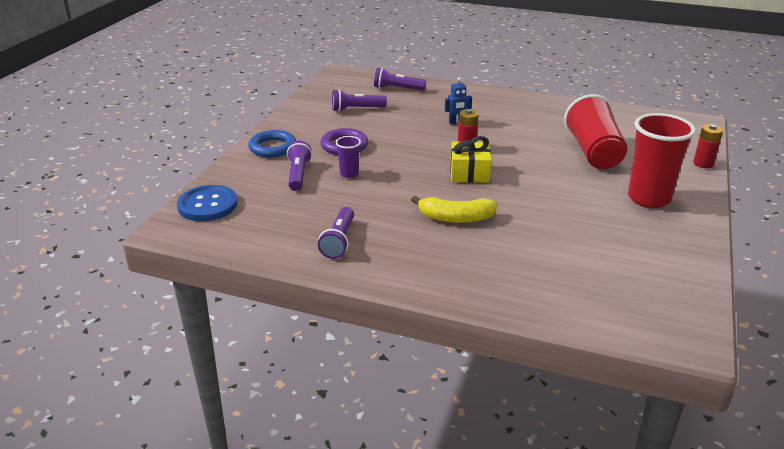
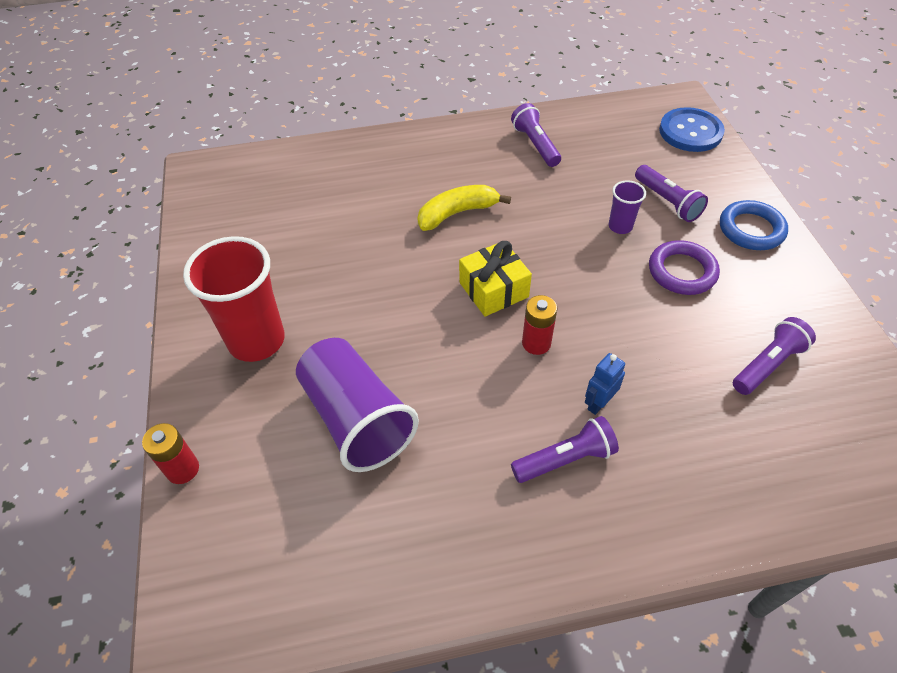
camera: 150 degrees right, 20 degrees up
purple flashlight [374,68,426,90] -> purple flashlight moved to [511,416,619,483]
red cup [564,94,627,169] -> purple cup [296,338,419,472]

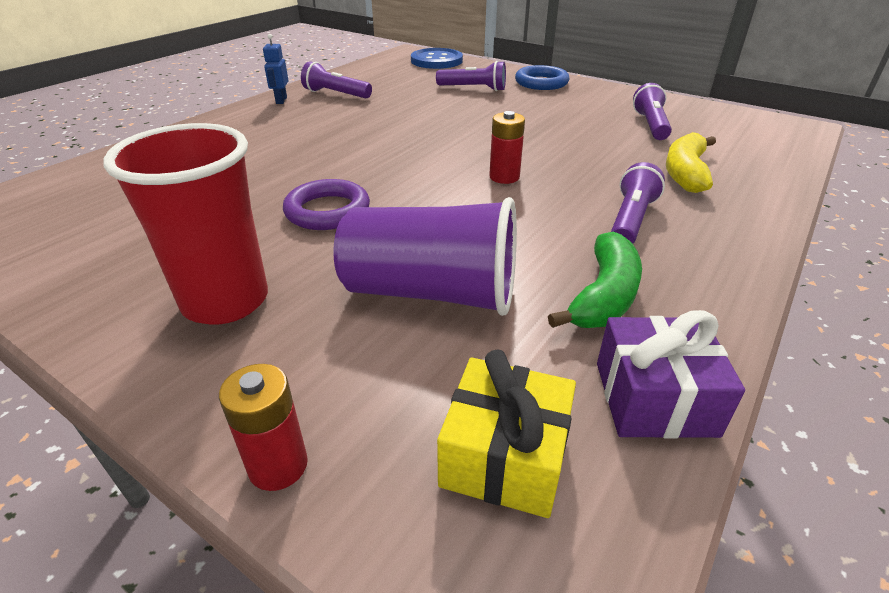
camera: 45 degrees left, 15 degrees down
yellow banana [418,185,511,231] -> yellow banana moved to [666,132,716,193]
yellow gift [459,241,532,317] -> yellow gift moved to [437,349,576,518]
blue robot [585,353,625,415] -> blue robot moved to [263,34,288,104]
purple cup [609,180,646,234] -> none
purple ring [649,240,720,295] -> purple ring moved to [283,179,370,230]
none -> green banana [548,232,642,328]
none -> purple gift [597,310,745,439]

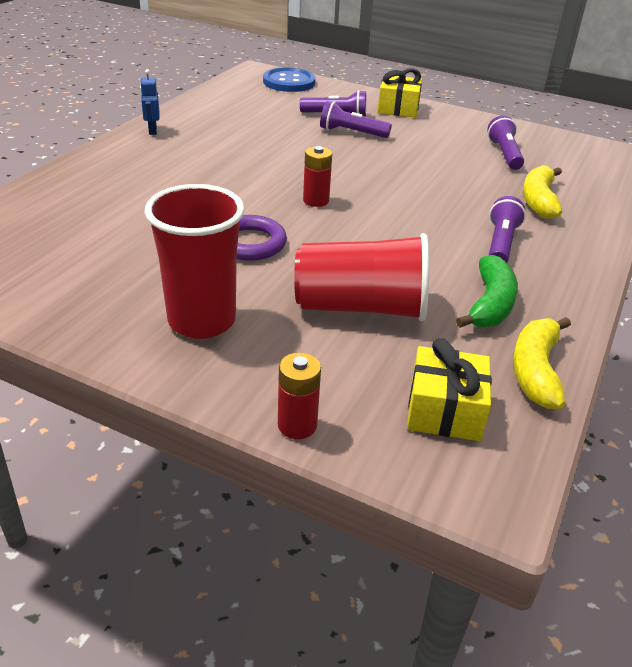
camera: 10 degrees left, 0 degrees up
purple flashlight [301,61,372,98] -> purple flashlight moved to [320,101,392,138]
purple cup [333,197,517,316] -> red cup [294,233,429,321]
red battery [489,111,525,184] -> red battery moved to [303,146,332,207]
blue ring [515,65,569,90] -> yellow gift [377,68,422,118]
purple gift [597,310,745,439] -> yellow banana [513,317,571,409]

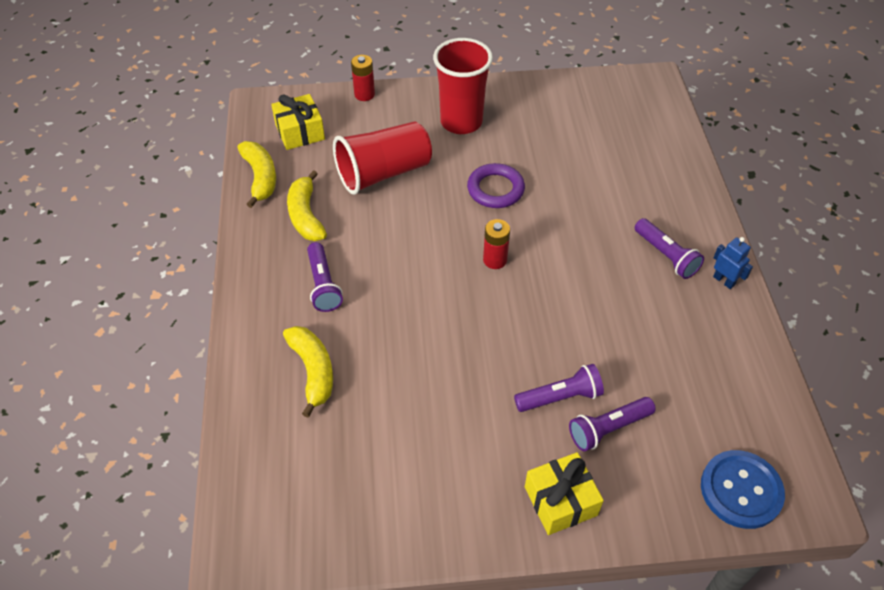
camera: 150 degrees right, 15 degrees up
green banana [456,255,518,328] -> yellow banana [287,170,327,241]
purple flashlight [487,115,524,170] -> purple flashlight moved to [635,218,704,279]

